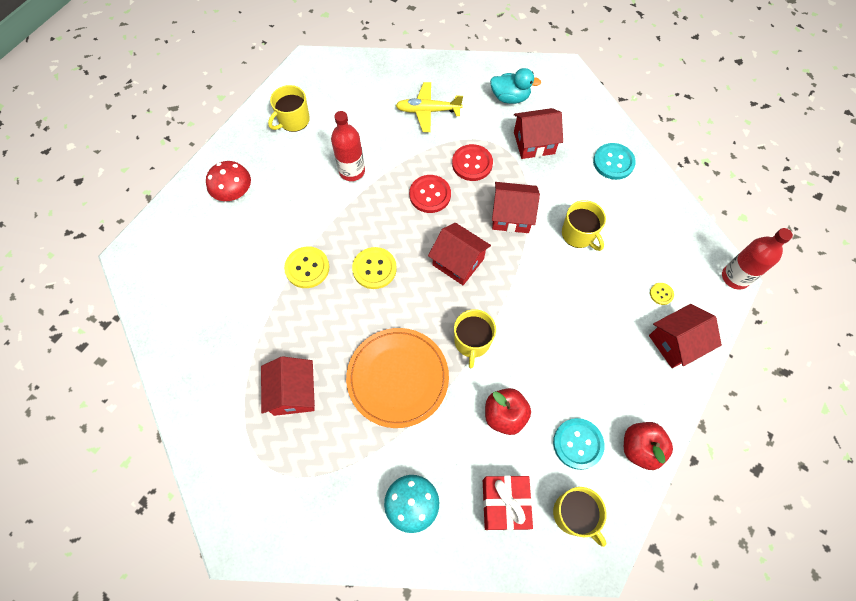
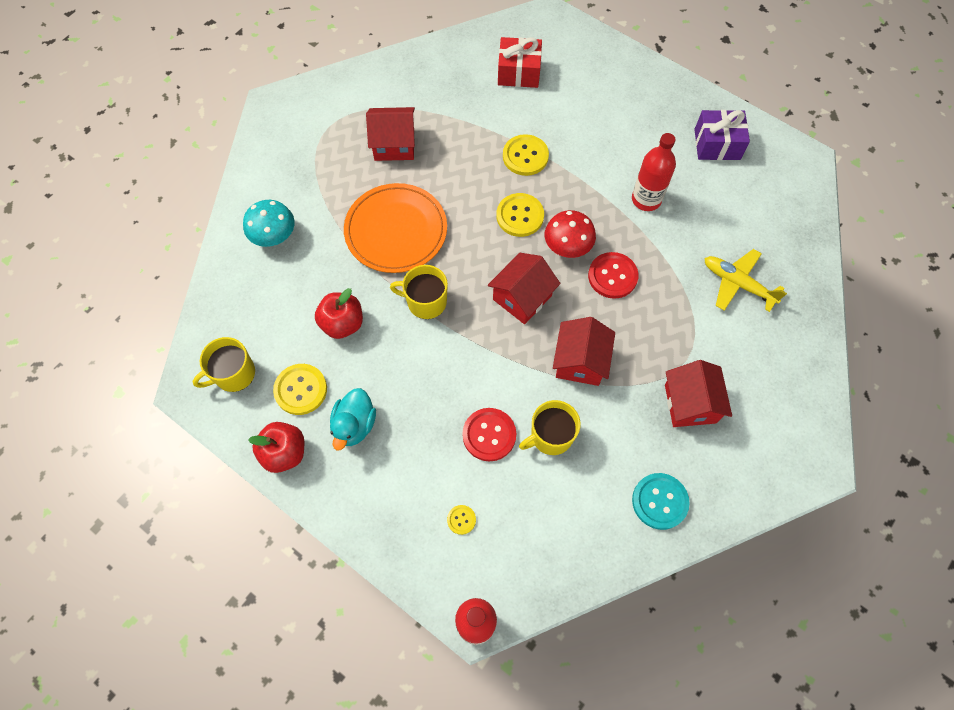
camera: 95 degrees right, 0 degrees up
red mushroom [206,161,251,201] -> red mushroom moved to [545,210,596,258]
yellow mug [268,85,310,132] -> purple gift [694,110,750,160]
yellow plane [396,82,463,132] -> yellow plane turned 60 degrees counterclockwise [705,249,787,312]
red button [452,144,493,181] -> red button moved to [462,408,516,462]
red gift [483,475,533,531] -> red gift moved to [498,37,542,88]
turquoise duck [490,68,541,104] -> turquoise duck moved to [330,388,376,450]
turquoise button [553,418,604,470] -> yellow button [273,364,327,415]
red house [649,304,722,368] -> none

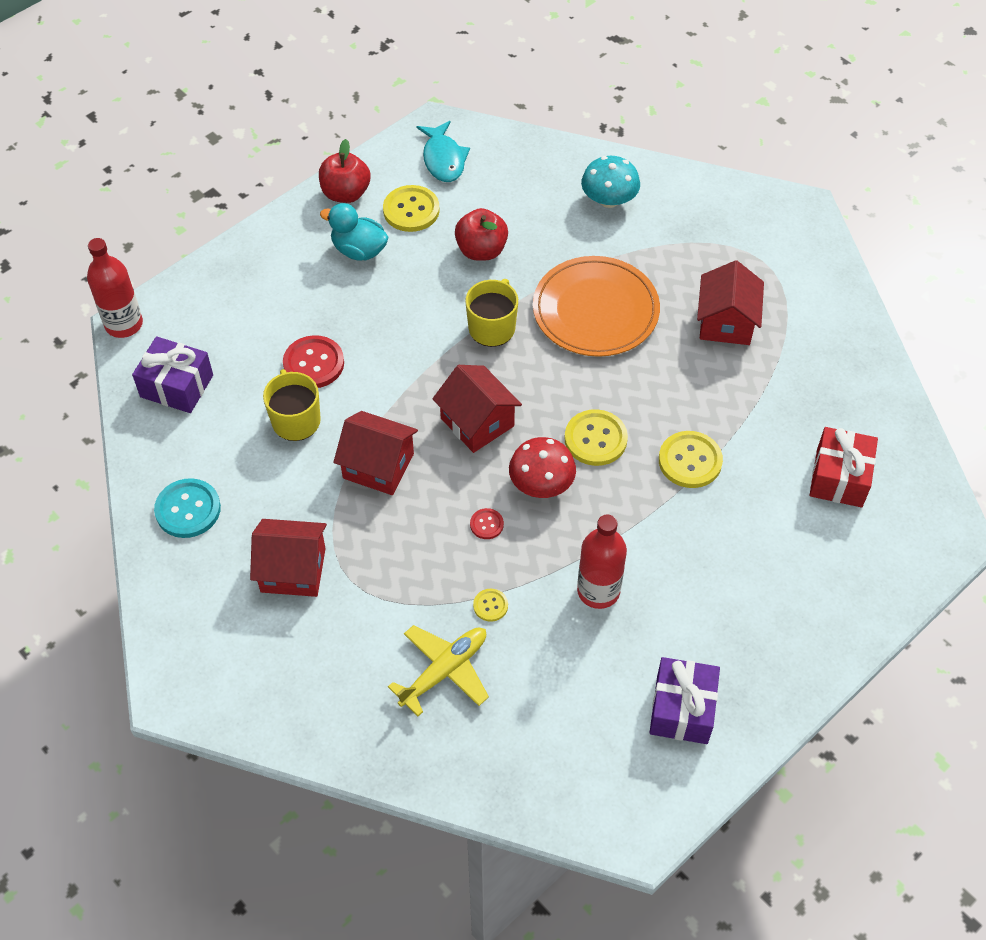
camera: 100 degrees right, 10 degrees down
yellow mug [193,337,255,392] -> turquoise fish [417,121,470,182]
yellow button [447,505,476,535] -> yellow button moved to [473,589,508,622]
red button [588,252,638,299] -> red button [470,508,504,539], size x0.52
none -> purple gift [132,336,213,413]

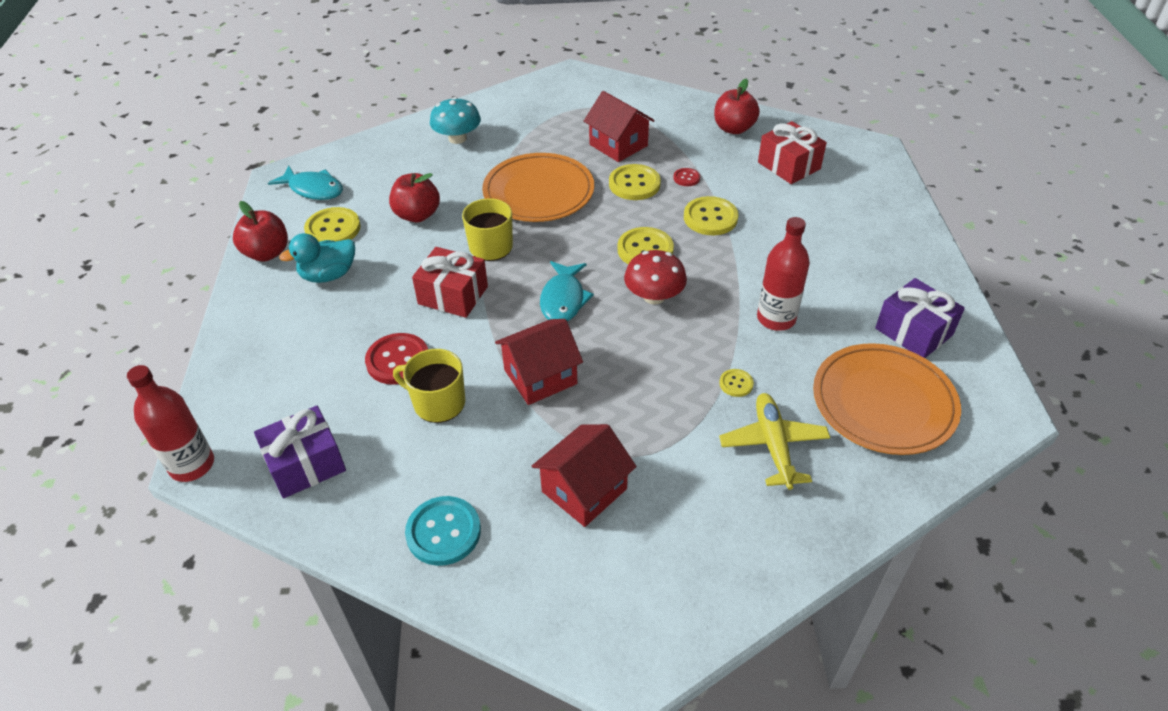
camera: 50 degrees left, 10 degrees down
red house [432,365,522,453] -> turquoise fish [540,261,594,321]
red button [470,508,504,539] -> red button moved to [673,168,700,186]
none -> red gift [412,247,488,318]
none -> yellow button [609,164,661,200]
none -> red apple [714,78,760,134]
none -> orange plate [813,343,961,455]

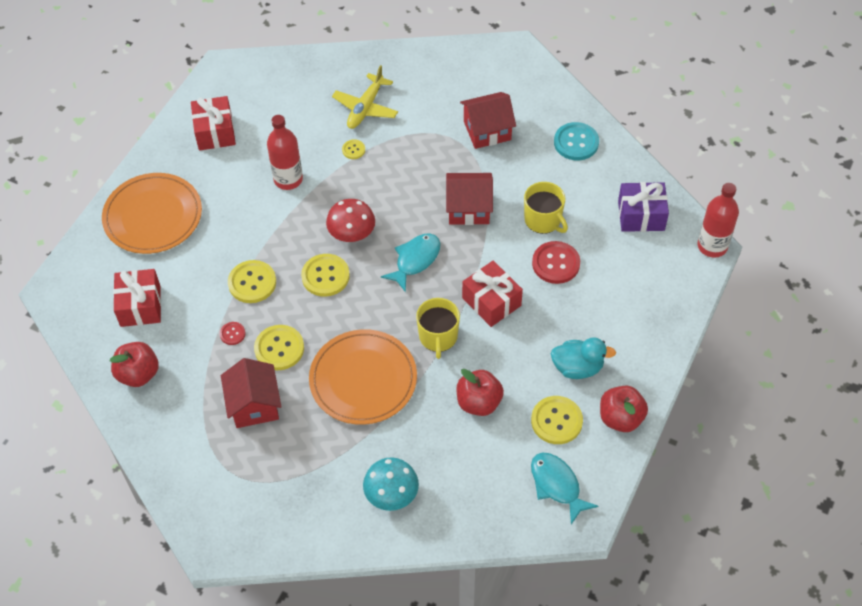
camera: 150 degrees left, 10 degrees up
orange plate [813,343,961,455] -> orange plate moved to [102,173,202,254]
purple gift [875,278,965,358] -> red gift [191,96,236,151]

